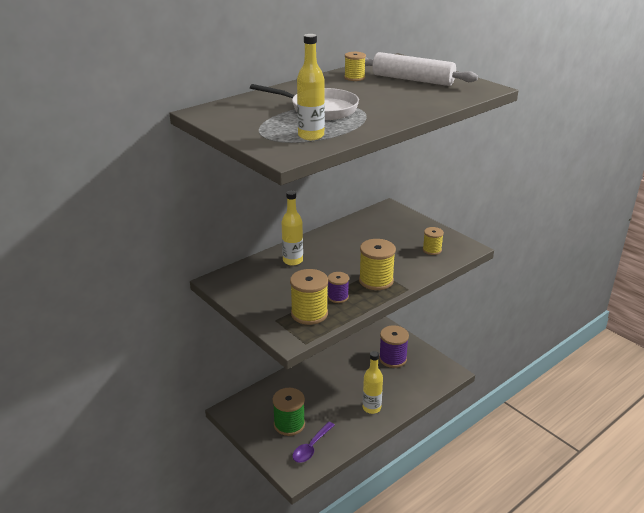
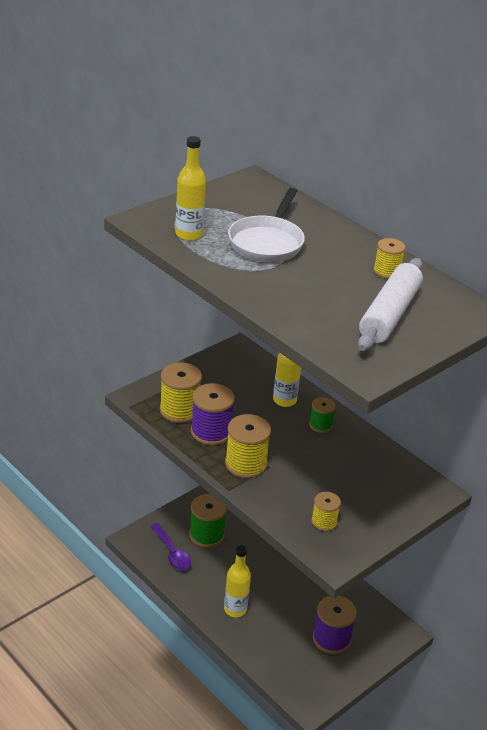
camera: 85 degrees right, 5 degrees up
purple spoon [293,422,335,463] -> purple spoon turned 150 degrees counterclockwise [151,523,191,571]
purple spool [328,272,349,303] -> purple spool [191,383,235,445], size x1.70
none -> green spool [309,397,336,433]

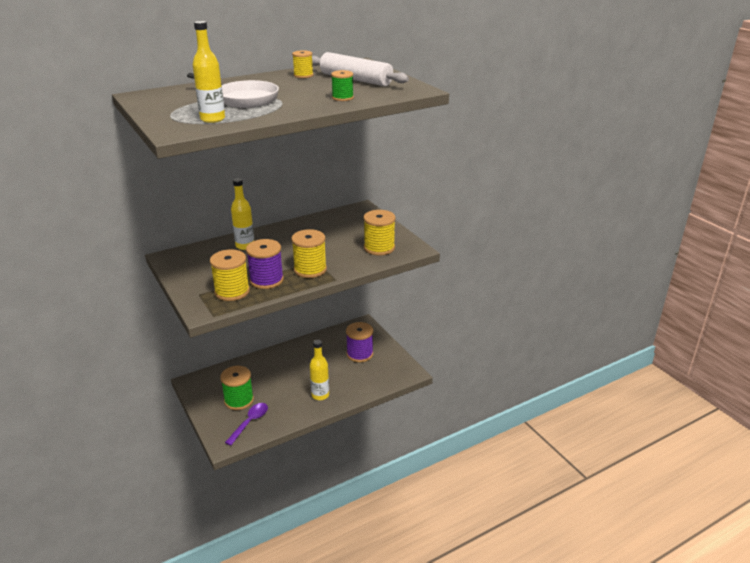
camera: 75 degrees left, 5 degrees down
purple spoon [151,523,191,571] -> purple spoon turned 45 degrees counterclockwise [225,403,268,446]
green spool [309,397,336,433] -> green spool moved to [331,70,354,101]
yellow spool [311,492,341,531] -> yellow spool [364,210,396,256], size x1.70

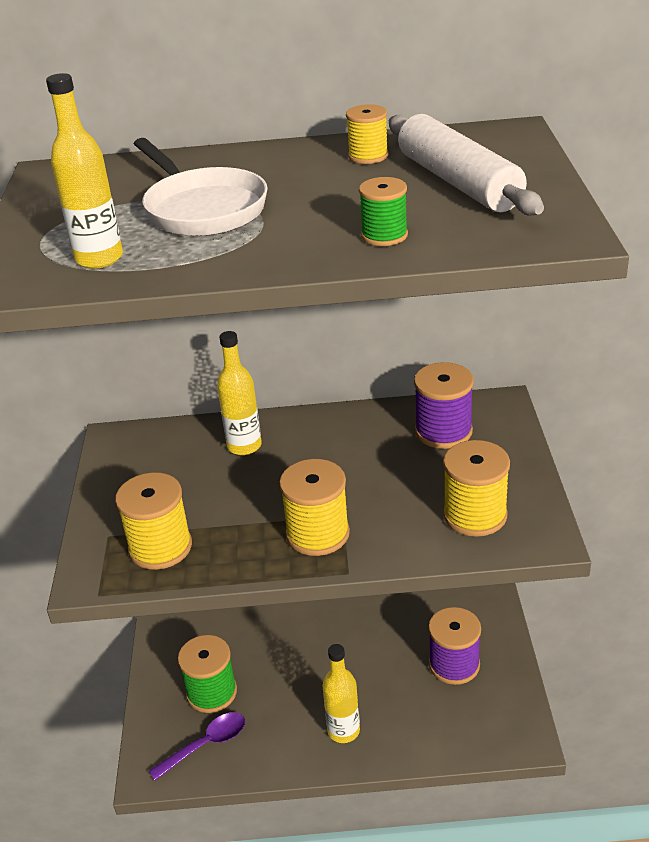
camera: 30 degrees right, 5 degrees up
purple spool [246,239,284,289] -> purple spool moved to [414,362,474,449]

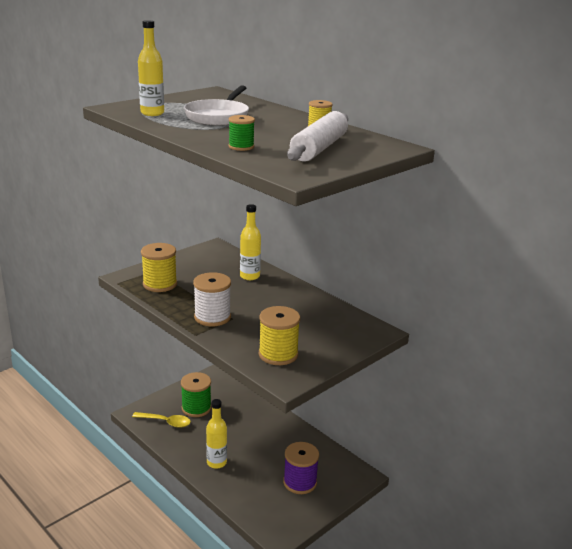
camera: 45 degrees right, 10 degrees down
purple spoon [149,712,245,781] -> yellow spoon [132,412,191,428]
yellow spool [279,459,350,556] -> white spool [193,272,231,326]
purple spool [414,362,474,449] -> none

